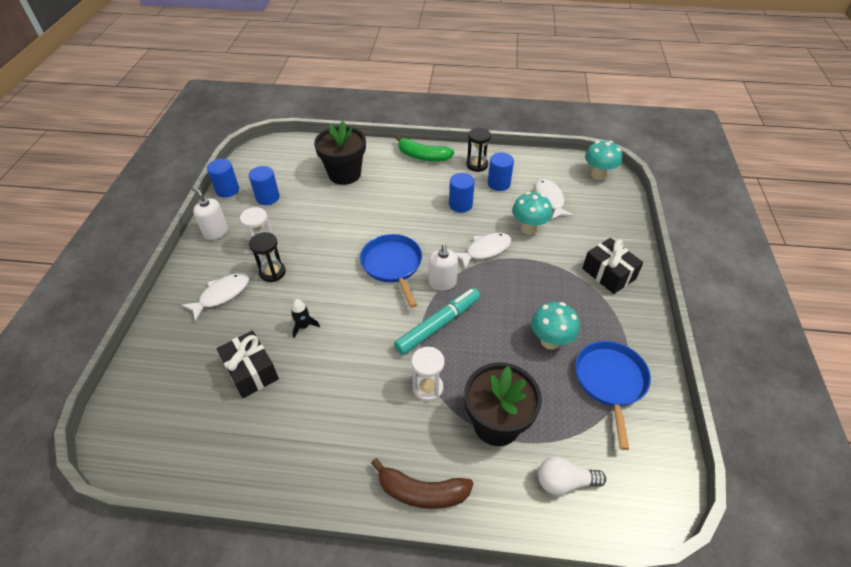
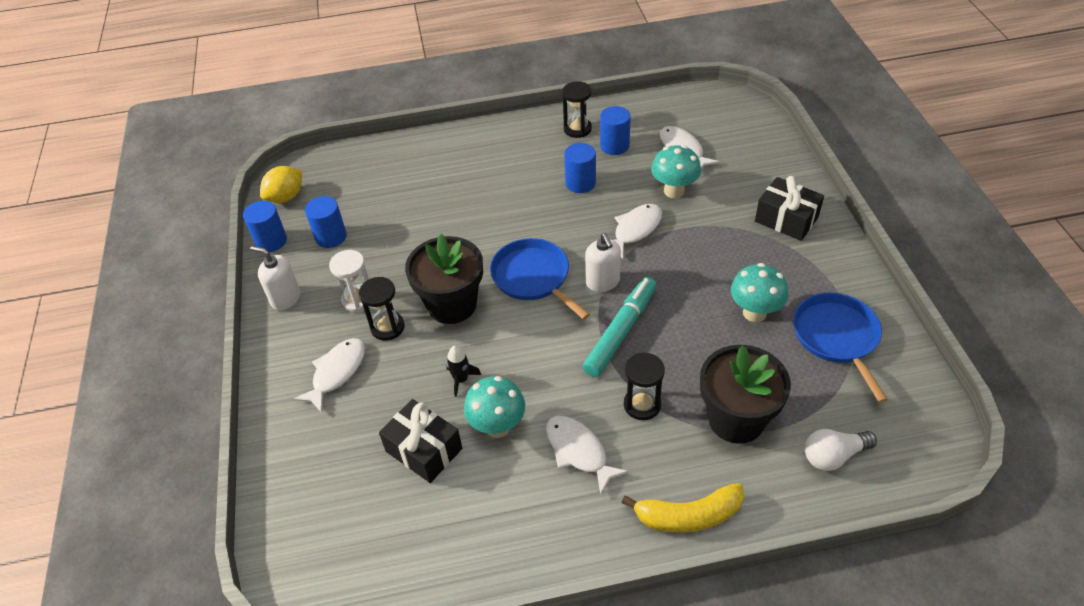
camera: 15 degrees left, 0 degrees up
black flower pot [314,121,366,185] -> black flower pot moved to [405,234,483,324]
brown banana [371,458,474,509] -> yellow banana [621,483,744,533]
green banana [396,135,454,162] -> none
white hourglass [411,347,444,402] -> black hourglass [624,352,665,420]
turquoise mushroom [585,141,622,180] -> turquoise mushroom moved to [464,376,525,438]
none -> yellow lemon [260,166,302,203]
none -> white fish [546,416,629,495]

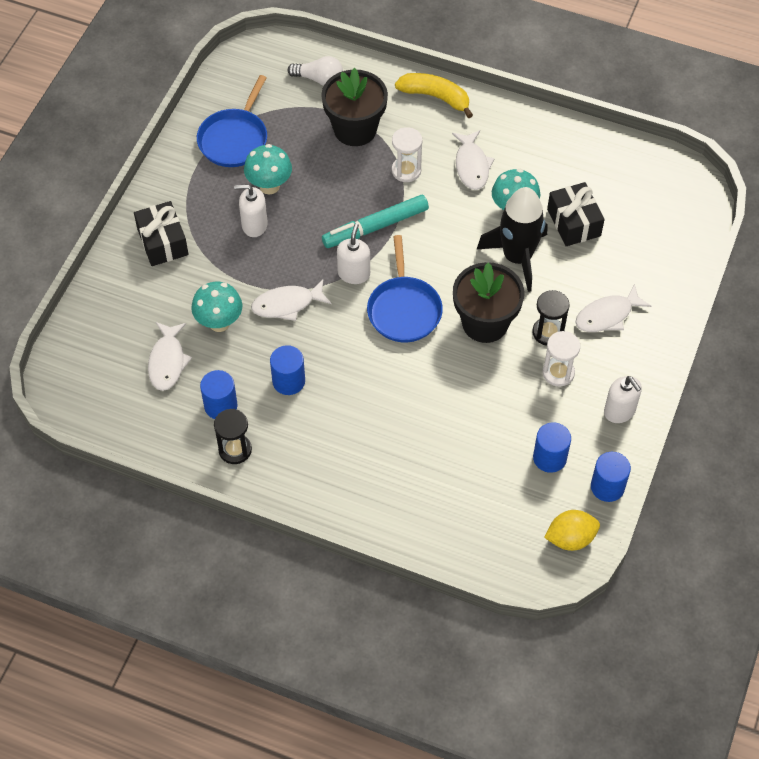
camera: 150 degrees left, 10 degrees up
black rocket [446,346,481,397] -> black rocket [477,187,548,292], size x2.40
black hourglass [624,352,665,420] -> white hourglass [392,127,422,182]
none -> white soap dispenser [234,184,268,237]

